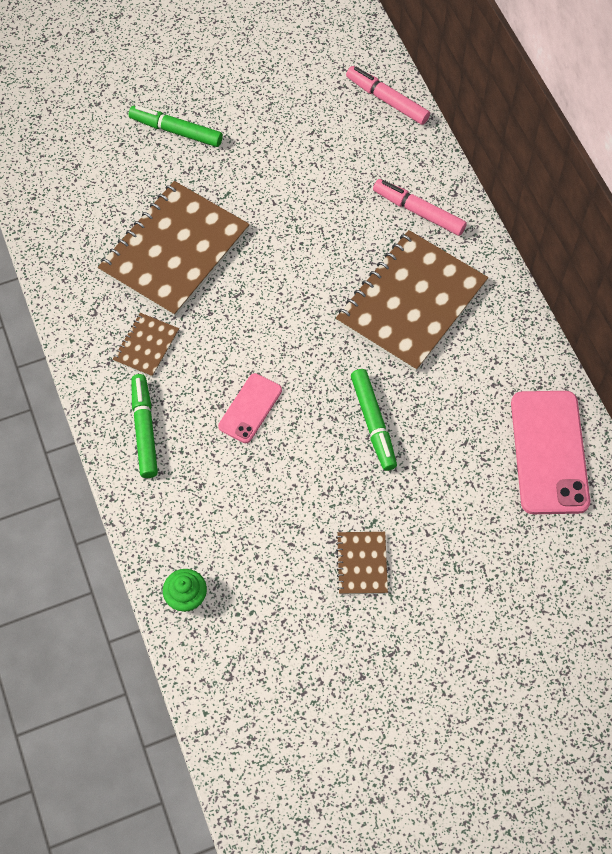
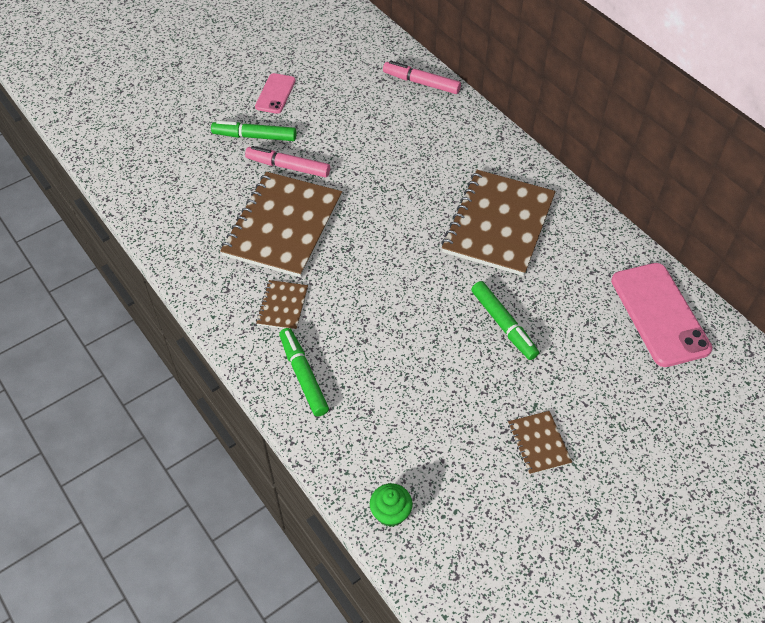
camera: 15 degrees left, 10 degrees down
pink phone [218,373,282,443] -> pink phone moved to [255,73,296,114]
pink marker [373,179,467,236] -> pink marker moved to [245,146,330,178]

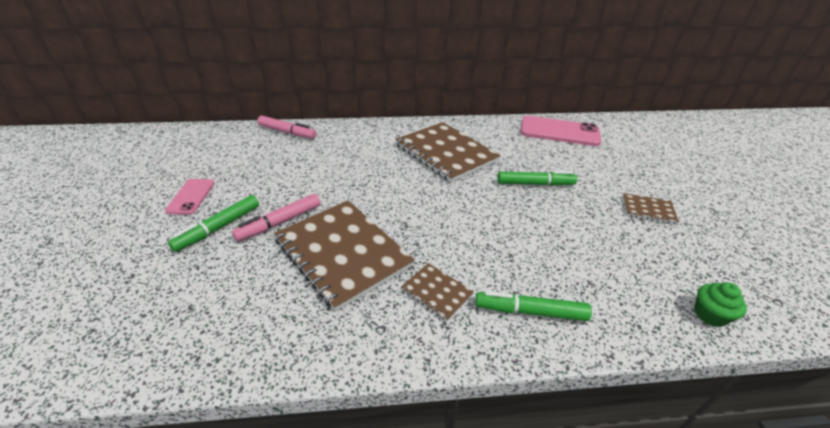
camera: 60 degrees left, 15 degrees down
pink phone [255,73,296,114] -> pink phone turned 45 degrees clockwise [165,179,214,215]
pink marker [383,61,461,94] -> pink marker turned 120 degrees counterclockwise [257,116,316,139]

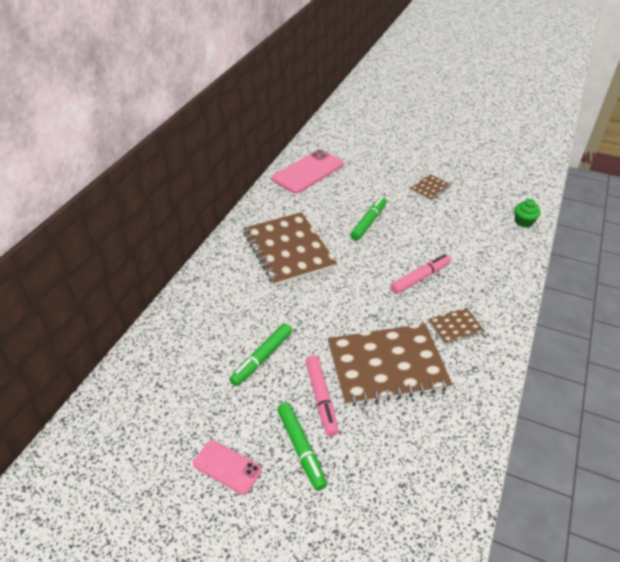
camera: 60 degrees left, 5 degrees up
pink marker [257,116,316,139] -> pink marker moved to [390,254,451,294]
brown notebook [395,122,501,182] -> brown notebook turned 75 degrees clockwise [243,212,337,286]
green marker [476,291,592,321] -> green marker moved to [229,323,292,386]

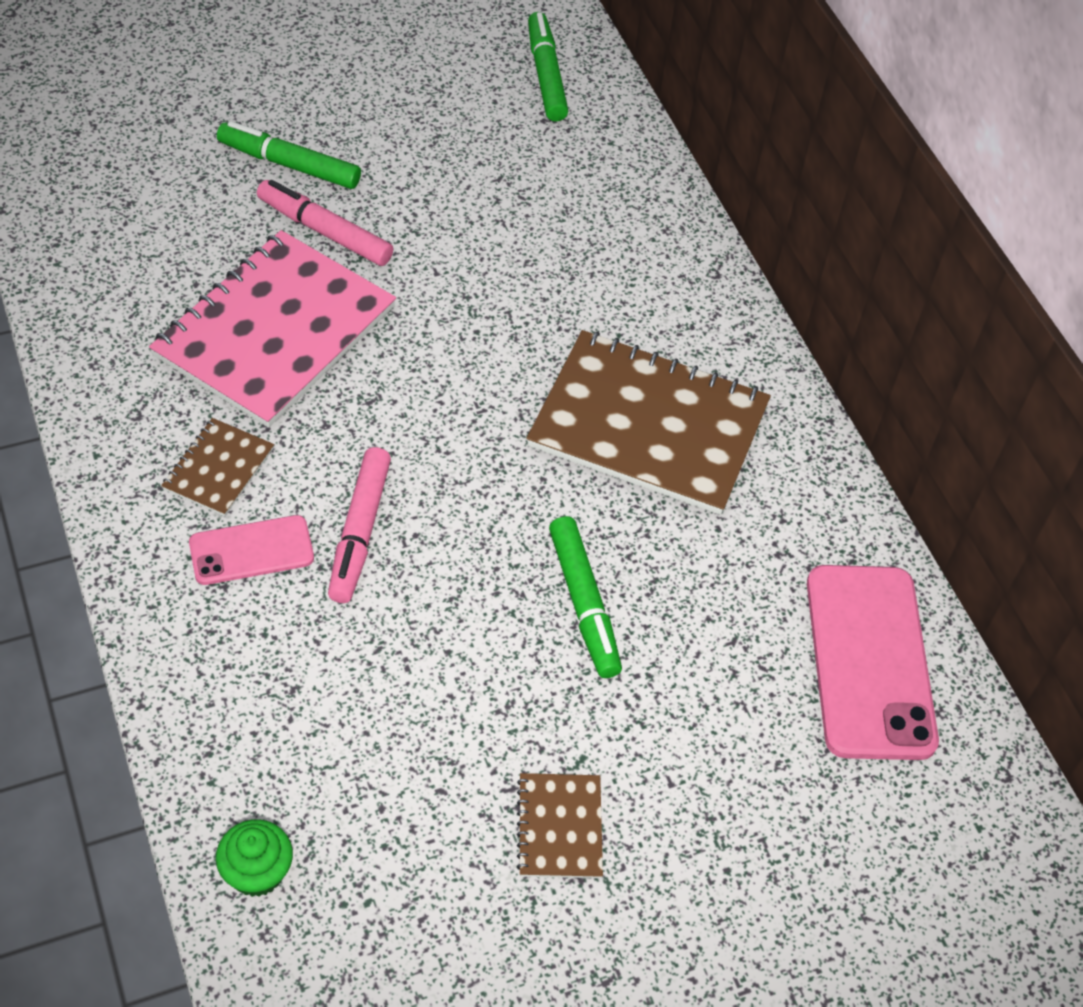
camera: 130 degrees right, 10 degrees up
pink phone [193,440,262,495] -> pink phone moved to [189,515,314,585]
green marker [229,323,292,386] -> green marker moved to [528,12,569,122]
brown notebook [328,324,453,406] -> pink notebook [149,230,396,428]

